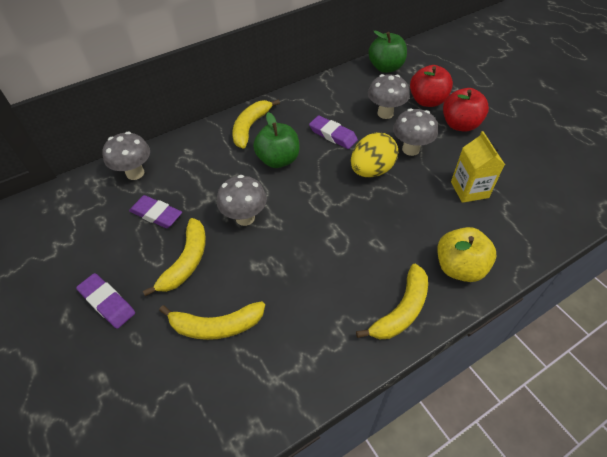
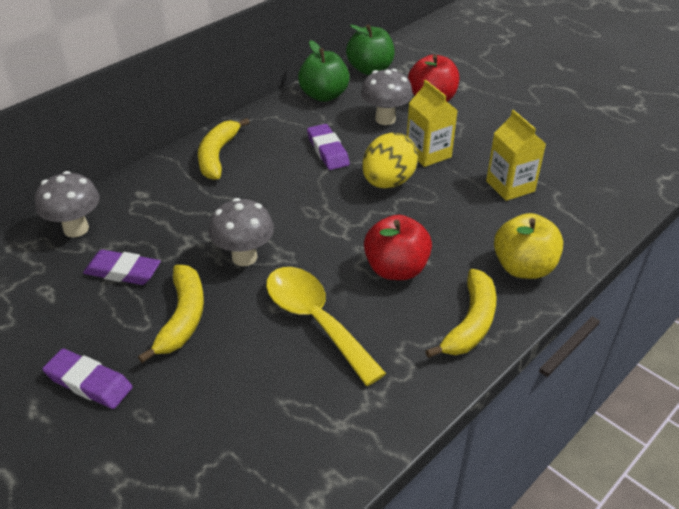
camera: 15 degrees left, 10 degrees down
yellow banana [159,301,265,340] -> none
green apple [253,112,299,168] -> green apple moved to [298,40,350,102]
purple eraser [309,115,358,149] -> purple eraser turned 45 degrees clockwise [307,124,350,170]
grey mushroom [393,109,438,156] -> yellow carton [407,80,458,167]
red apple [443,88,489,132] -> red apple moved to [364,215,432,280]
none -> yellow spoon [266,267,386,386]

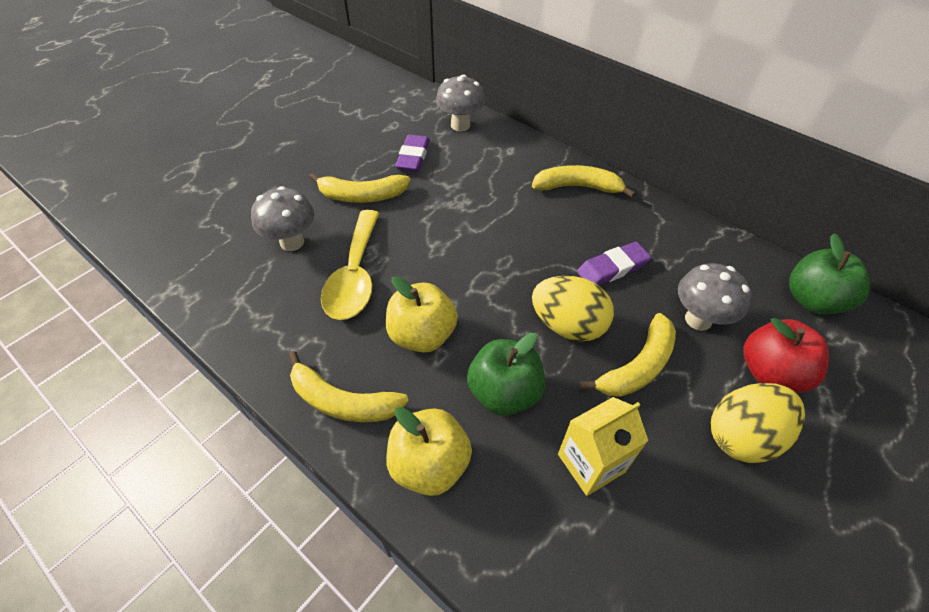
camera: 85 degrees right, 10 degrees up
purple eraser [42,349,133,409] -> none
grey mushroom [209,198,274,266] -> grey mushroom moved to [251,186,314,251]
yellow spoon [266,267,386,386] -> yellow spoon turned 135 degrees clockwise [321,210,379,320]
green apple [298,40,350,102] -> green apple moved to [467,333,545,416]
red apple [364,215,432,280] -> yellow apple [386,276,458,353]
yellow carton [407,80,458,167] -> yellow banana [579,313,676,397]
none -> yellow egg [711,383,805,463]

